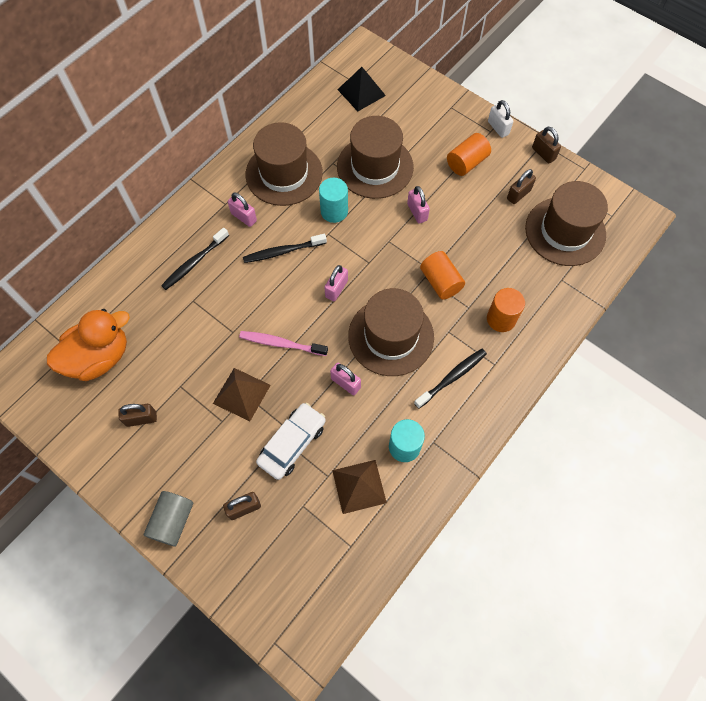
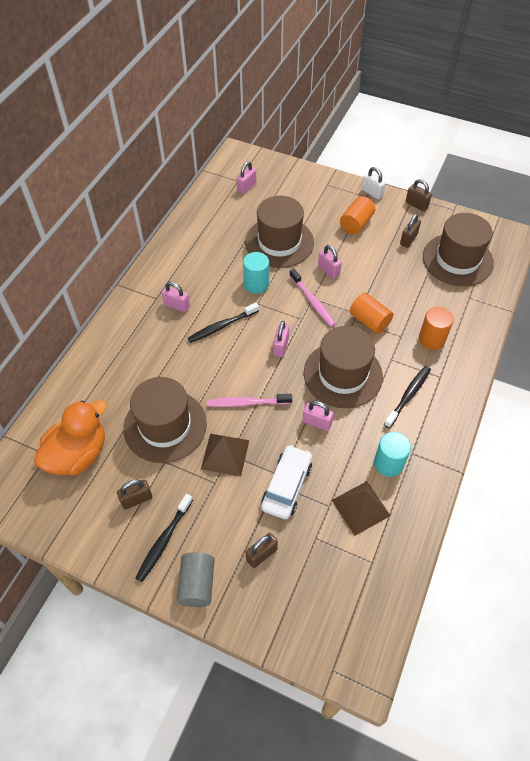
camera: 15 degrees left, 10 degrees down
black toothbrush [161,228,229,290] -> black toothbrush moved to [135,494,193,582]
brown hat [246,122,323,206] -> brown hat moved to [123,377,207,463]
black pyramid [337,67,386,111] -> pink padlock [237,161,256,194]
none -> pink toothbrush [289,269,336,327]

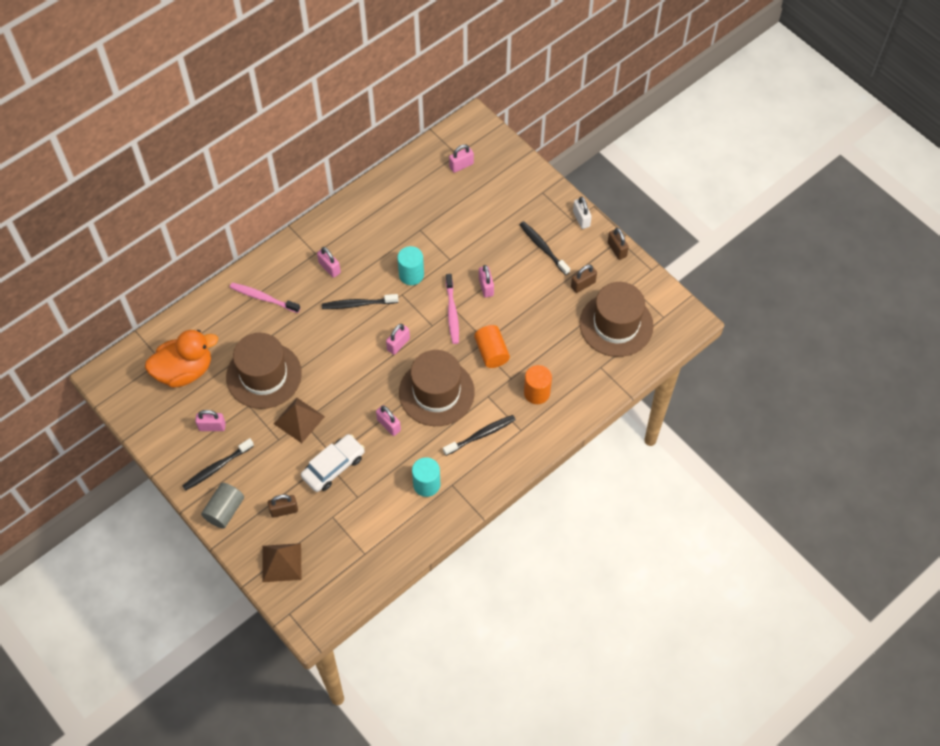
camera: 25 degrees right, 5 degrees up
brown padlock [117,480,152,510] -> pink padlock [195,410,226,431]
pink toothbrush [207,394,292,407] -> pink toothbrush moved to [230,283,300,313]
brown hat [245,196,314,268] -> none
brown pyramid [332,481,391,536] -> brown pyramid moved to [262,543,301,582]
orange cylinder [340,196,375,235] -> black toothbrush [519,221,570,275]

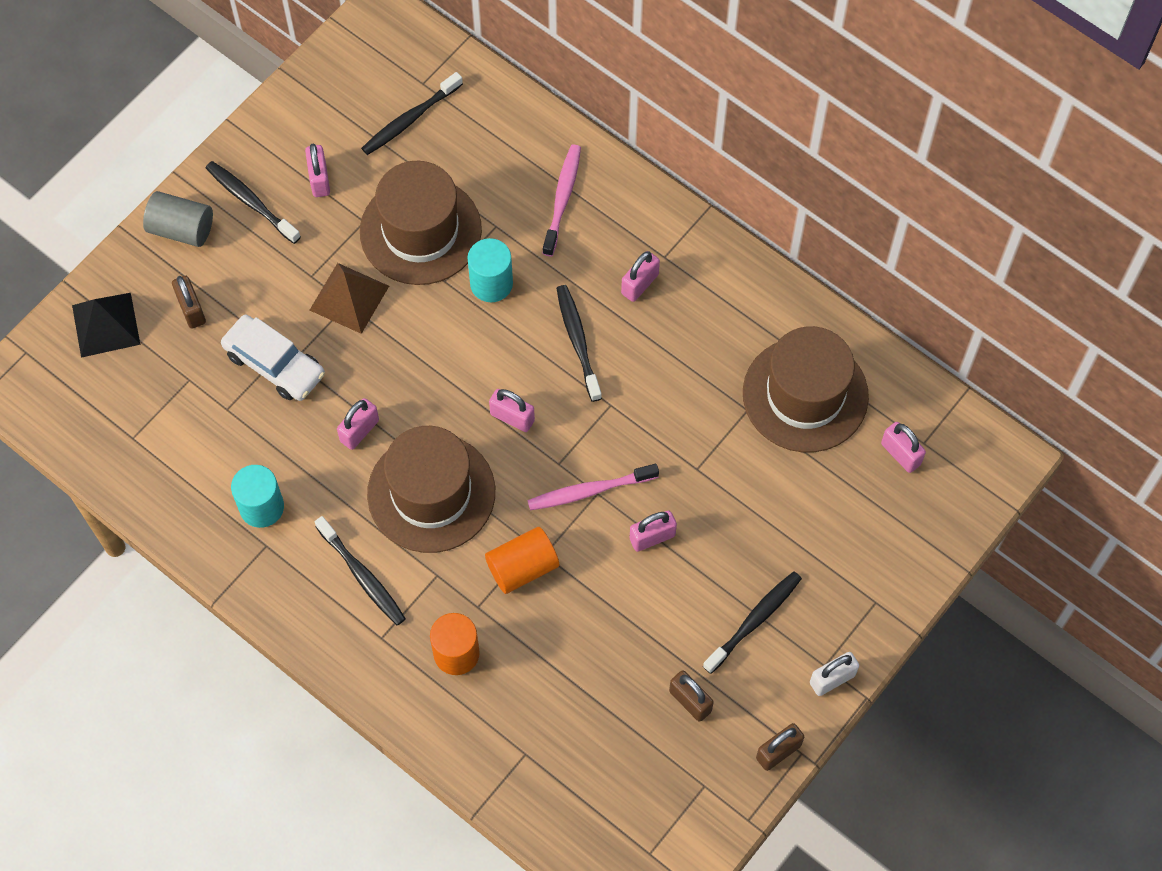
camera: 80 degrees right, 5 degrees up
orange duck [145,330,218,388] -> black toothbrush [361,72,463,155]
brown pyramid [262,543,301,582] -> black pyramid [72,293,140,358]
turquoise cylinder [397,246,424,285] -> turquoise cylinder moved to [467,238,513,302]
brown hat [580,282,654,357] -> brown hat moved to [743,326,869,452]

